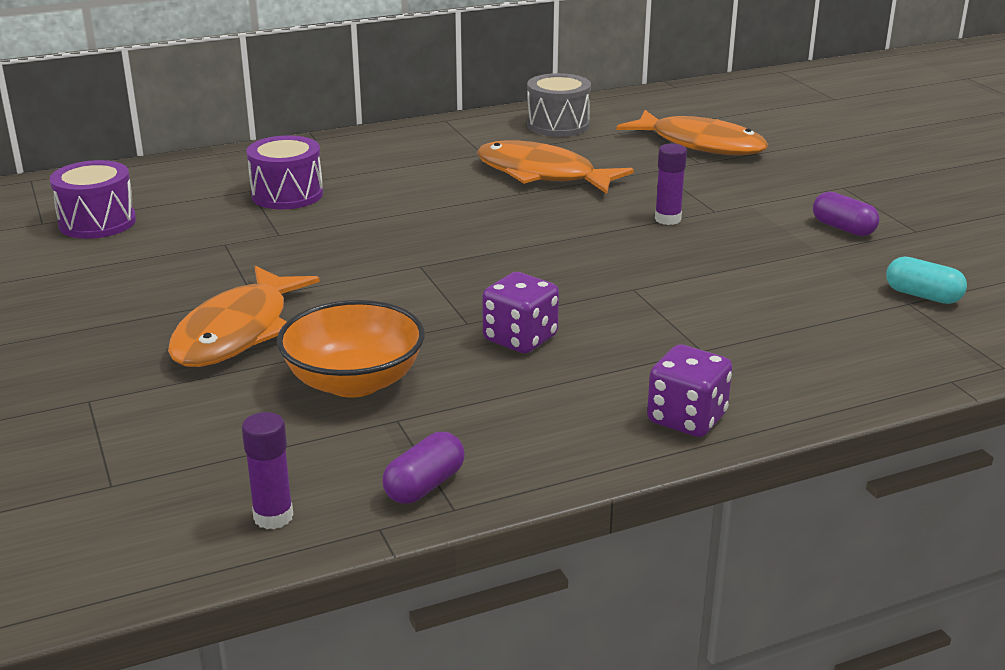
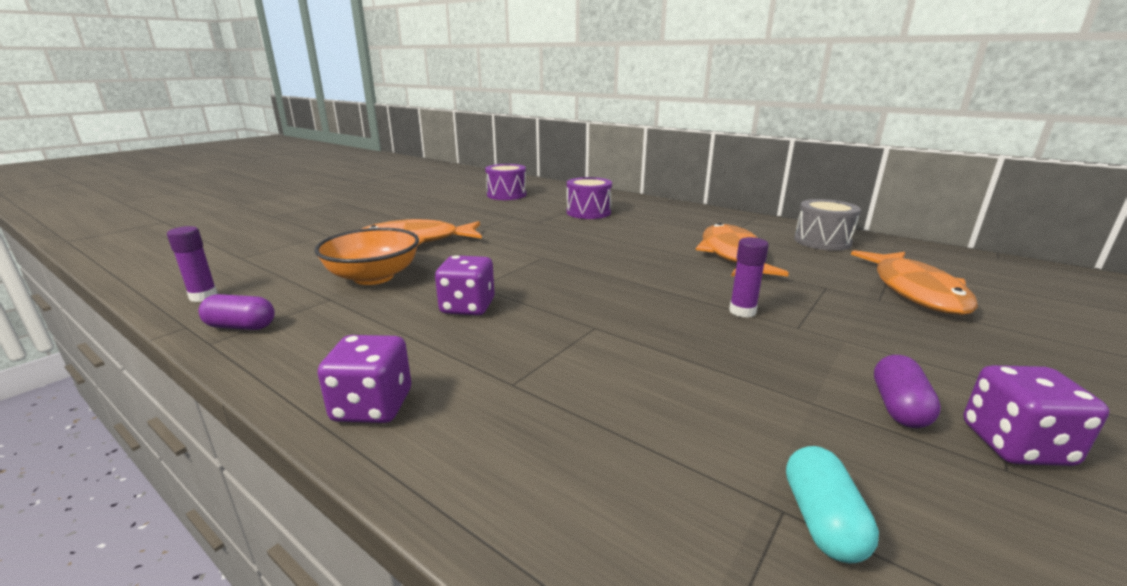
camera: 60 degrees right, 5 degrees down
none -> purple dice [963,365,1109,466]

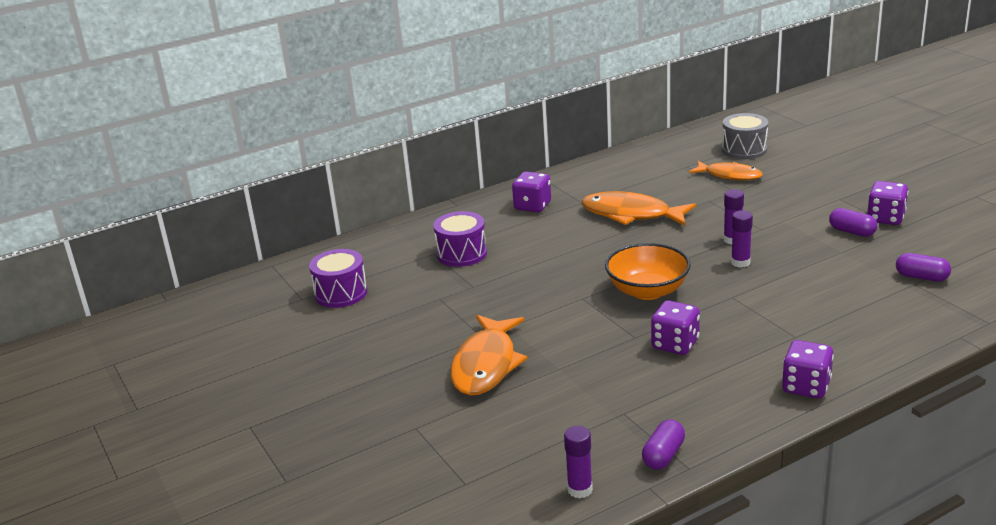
camera: 65 degrees left, 5 degrees up
orange bowl [314,228,419,285] -> orange bowl moved to [605,243,691,300]
turquoise capsule [786,446,879,563] -> purple capsule [896,253,951,282]
grey drum [794,199,861,251] -> grey drum moved to [722,113,768,159]
orange fish [851,250,978,315] -> orange fish [689,161,763,181], size x0.67
none -> purple dice [512,172,551,212]
none -> purple glue stick [731,211,753,268]

